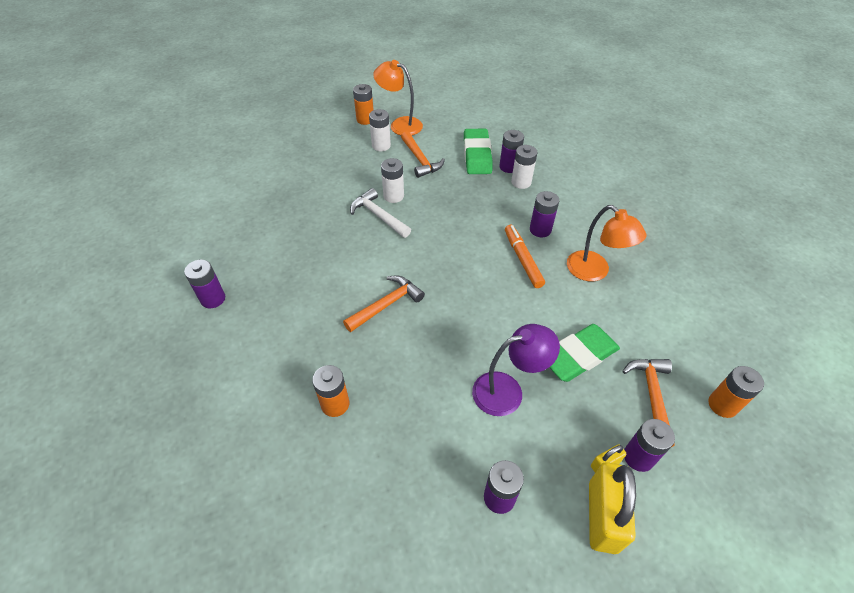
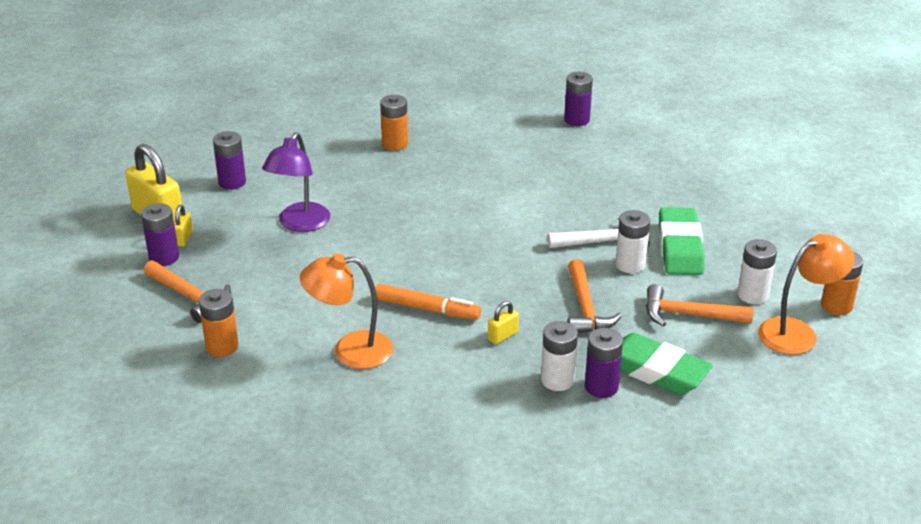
camera: 125 degrees right, 15 degrees down
orange hammer [343,275,425,332] -> orange hammer moved to [567,259,622,333]
purple battery [530,191,559,237] -> none
green eraser [549,324,620,382] -> green eraser moved to [659,207,705,275]
orange battery [708,366,764,418] -> orange battery moved to [199,289,239,357]
none -> yellow padlock [488,301,519,344]

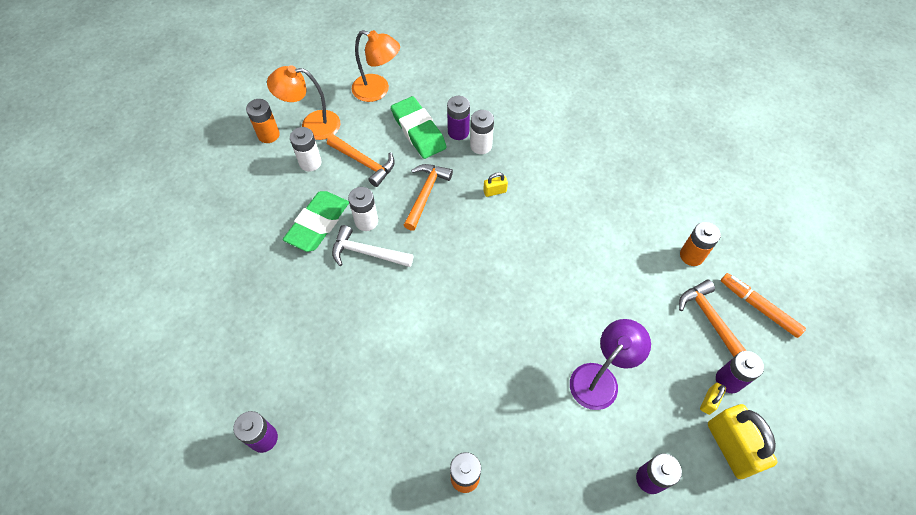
camera: 155 degrees left, 25 degrees up
orange lamp [300,253,393,369] -> orange lamp moved to [352,30,400,102]
orange marker [375,284,481,320] -> orange marker moved to [721,273,806,338]

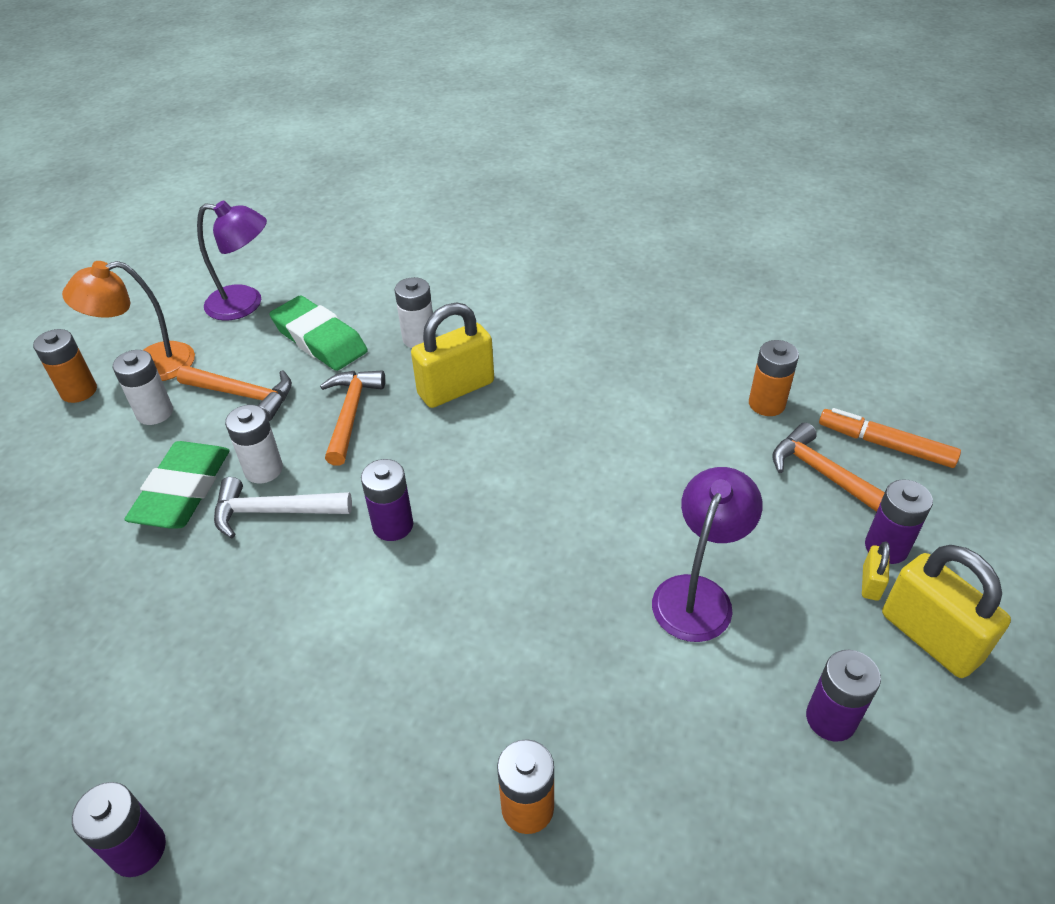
camera: 15 degrees left, 15 degrees down
orange lamp [352,30,400,102] -> purple lamp [197,200,267,321]
purple battery [447,96,470,140] -> purple battery moved to [361,459,413,541]
yellow padlock [483,172,508,197] -> yellow padlock [411,302,494,408], size x2.17

